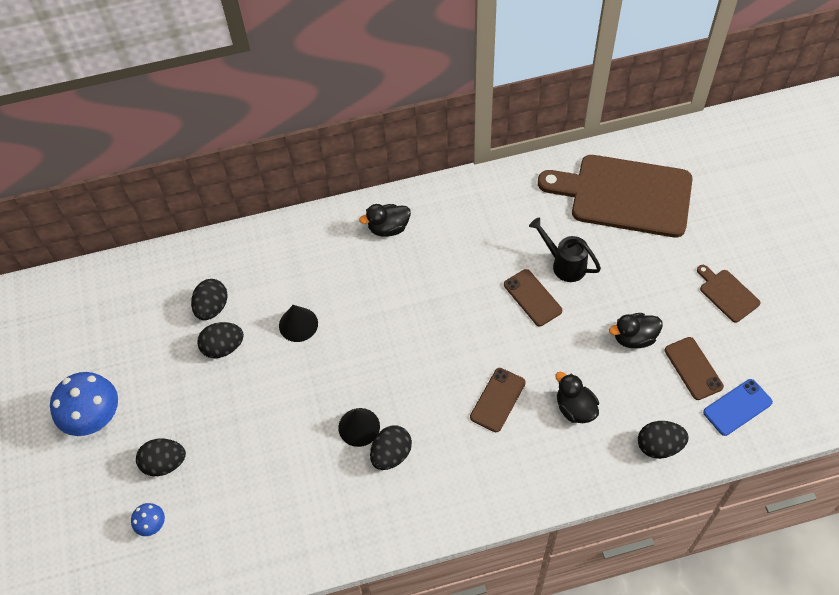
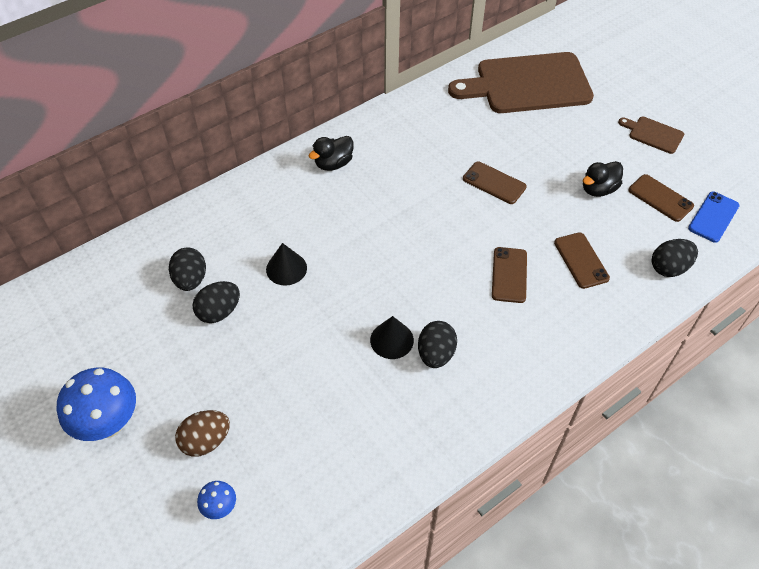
camera: 25 degrees left, 5 degrees down
black egg [136,439,186,476] -> brown egg [175,410,230,457]
black watering can [529,217,601,282] -> none
black duck [556,372,599,423] -> brown phone [554,232,610,289]

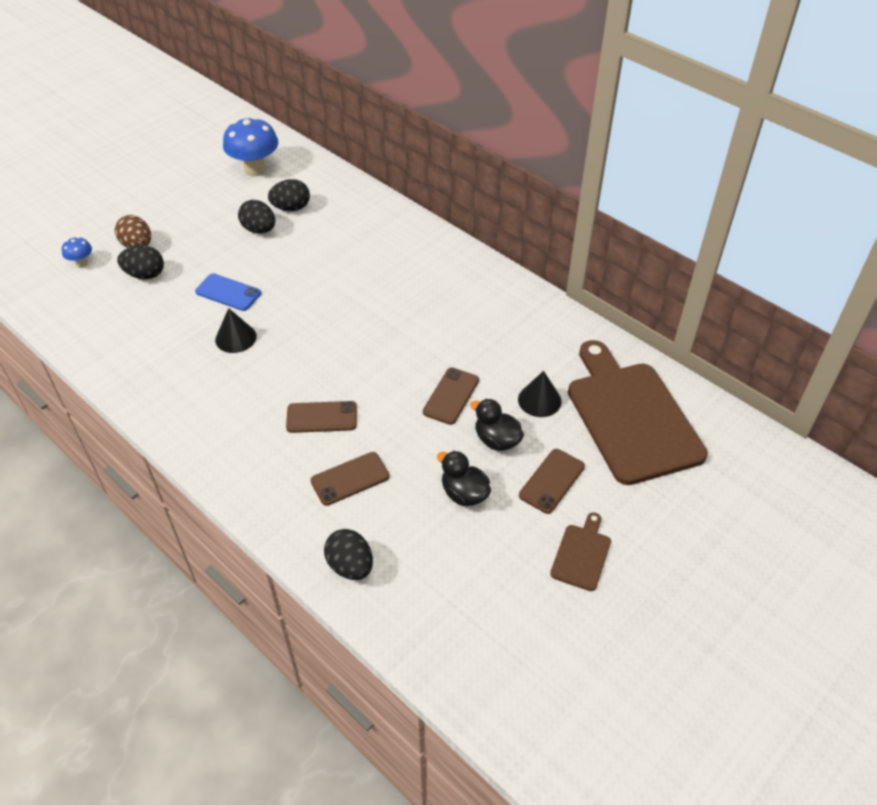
camera: 80 degrees right, 5 degrees down
blue mushroom [57,367,136,441] -> blue mushroom moved to [223,117,278,177]
black cone [266,243,307,286] -> black cone moved to [518,371,561,417]
black duck [309,136,353,171] -> black duck moved to [470,399,524,451]
black egg [418,321,457,368] -> black egg moved to [117,245,164,279]
brown phone [628,174,694,222] -> brown phone moved to [519,449,585,514]
blue phone [688,191,740,243] -> blue phone moved to [195,273,261,311]

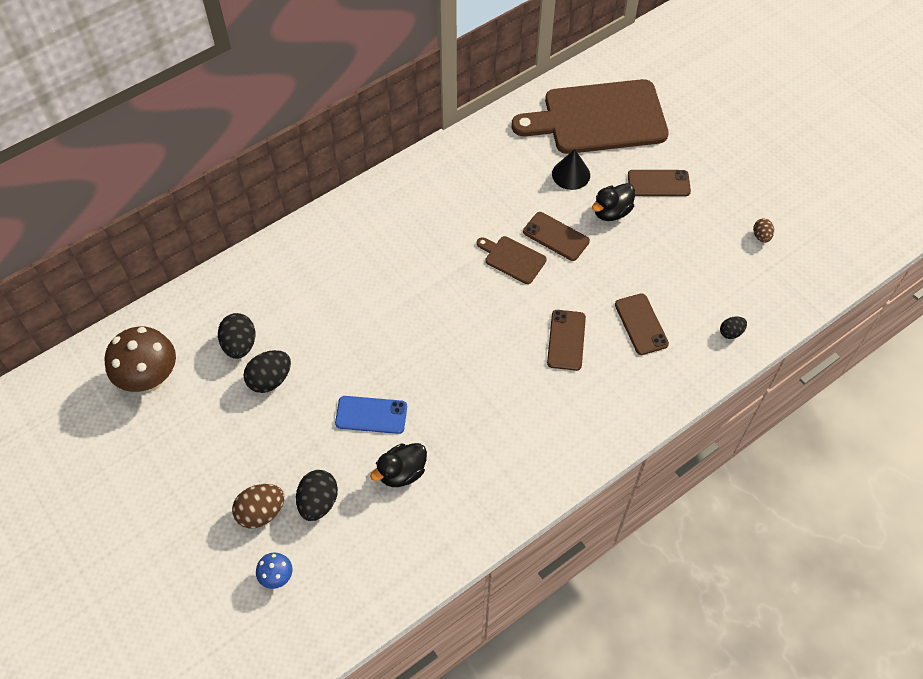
camera: 80 degrees left, 10 degrees up
blue phone [195,273,261,311] -> blue phone turned 60 degrees clockwise [335,396,407,434]
black cone [215,308,257,353] -> none
blue mushroom [223,117,278,177] -> brown mushroom [105,326,176,392]
black egg [324,529,373,580] -> black egg [720,317,747,339], size x0.58
black duck [437,451,491,506] -> black duck moved to [370,443,427,487]
brown phone [519,449,585,514] -> brown phone turned 45 degrees counterclockwise [628,170,691,196]
brown cutting board [550,512,611,591] -> brown cutting board moved to [477,236,547,284]
none -> brown egg [753,218,774,243]

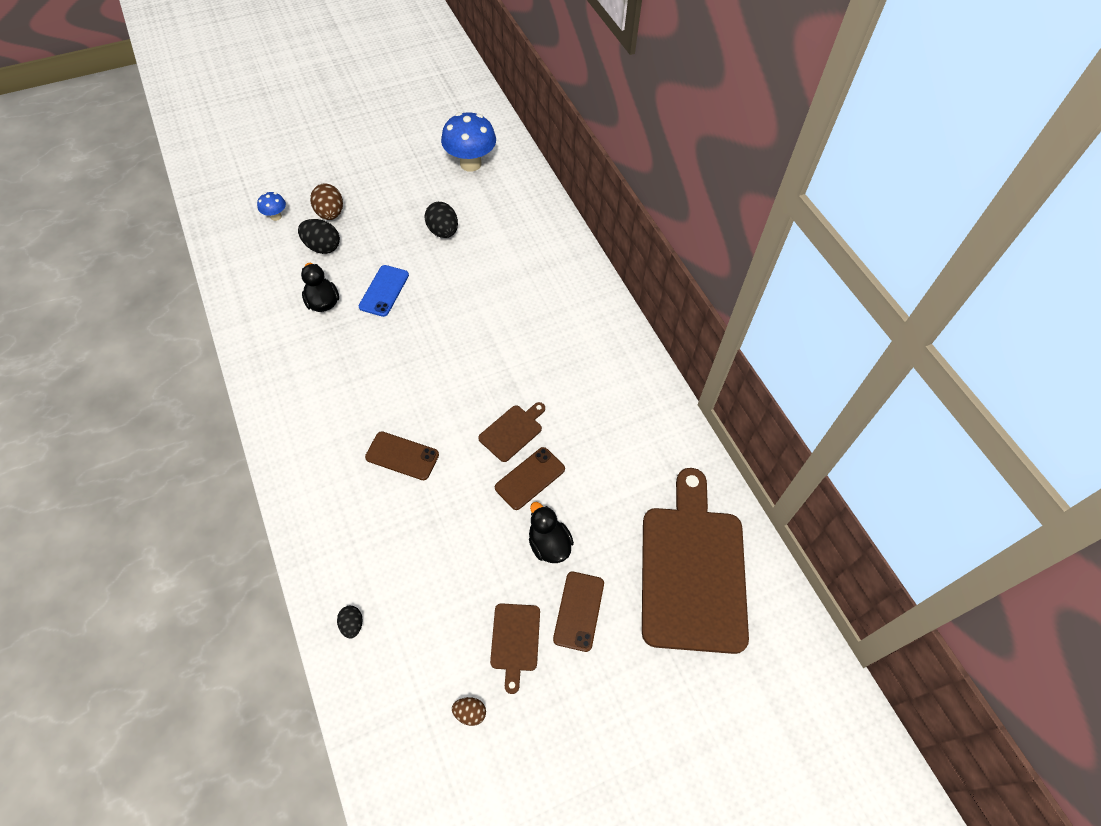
camera: 100 degrees right, 0 degrees up
brown mushroom [105,326,176,392] -> blue mushroom [441,112,496,172]
black egg [218,313,255,359] -> none
black cone [552,149,590,190] -> none
brown phone [615,293,669,355] -> none
none -> brown cutting board [490,603,540,694]

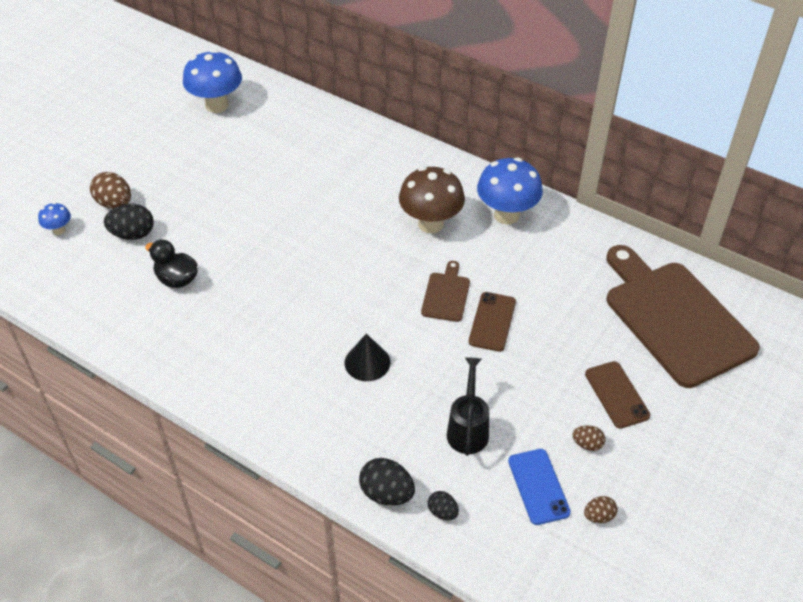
camera: 30 degrees left, 10 degrees down
blue phone [359,265,409,317] -> blue phone moved to [508,449,571,525]
brown phone [365,431,439,480] -> black cone [345,334,390,381]
black egg [424,202,458,238] -> black egg moved to [359,458,415,506]
brown cutting board [490,603,540,694] -> brown egg [572,425,606,451]
black duck [529,502,574,563] -> none
none -> brown mushroom [399,167,465,233]
none -> black watering can [447,357,489,456]
none -> blue mushroom [477,158,543,225]

